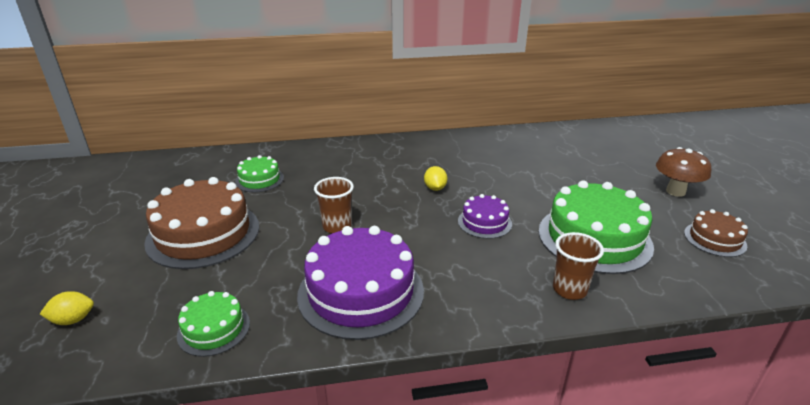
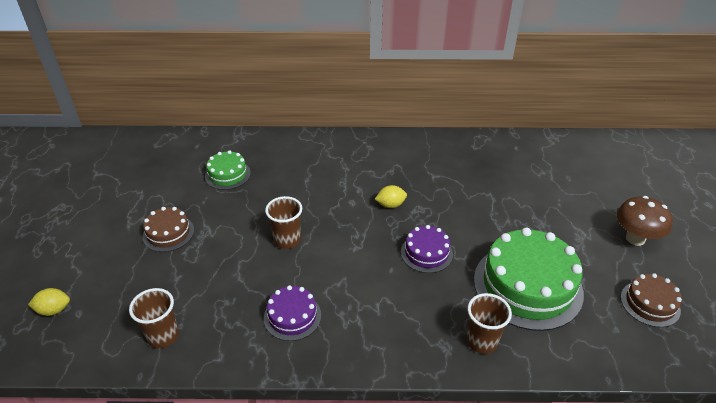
camera: 10 degrees right, 10 degrees up
brown cake [144,177,259,269] -> brown cake [143,207,194,252], size x0.51
green cake [177,291,250,357] -> brown cup [129,288,179,348]
purple cake [297,226,424,340] -> purple cake [264,285,321,341], size x0.51
yellow lemon [424,166,447,191] -> yellow lemon turned 75 degrees clockwise [375,185,407,208]

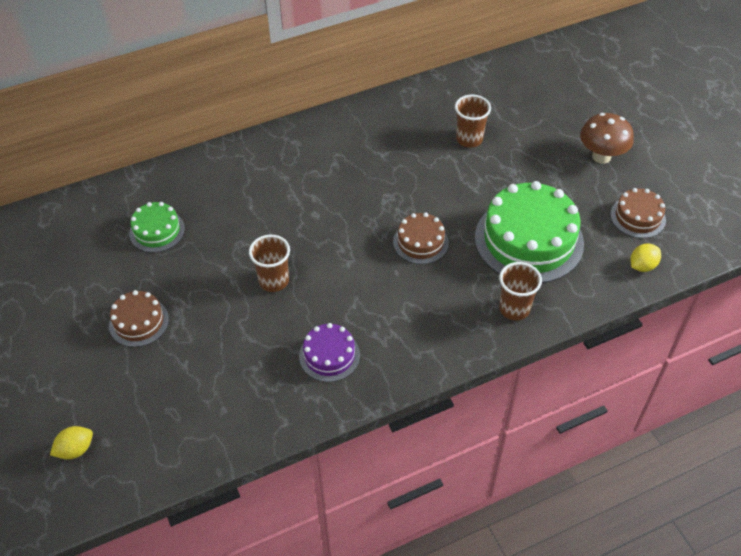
camera: 25 degrees left, 10 degrees up
brown cup [129,288,179,348] -> brown cup moved to [455,95,491,148]
yellow lemon [375,185,407,208] -> yellow lemon moved to [630,244,661,272]
purple cake [401,225,453,273] -> brown cake [393,213,449,264]

